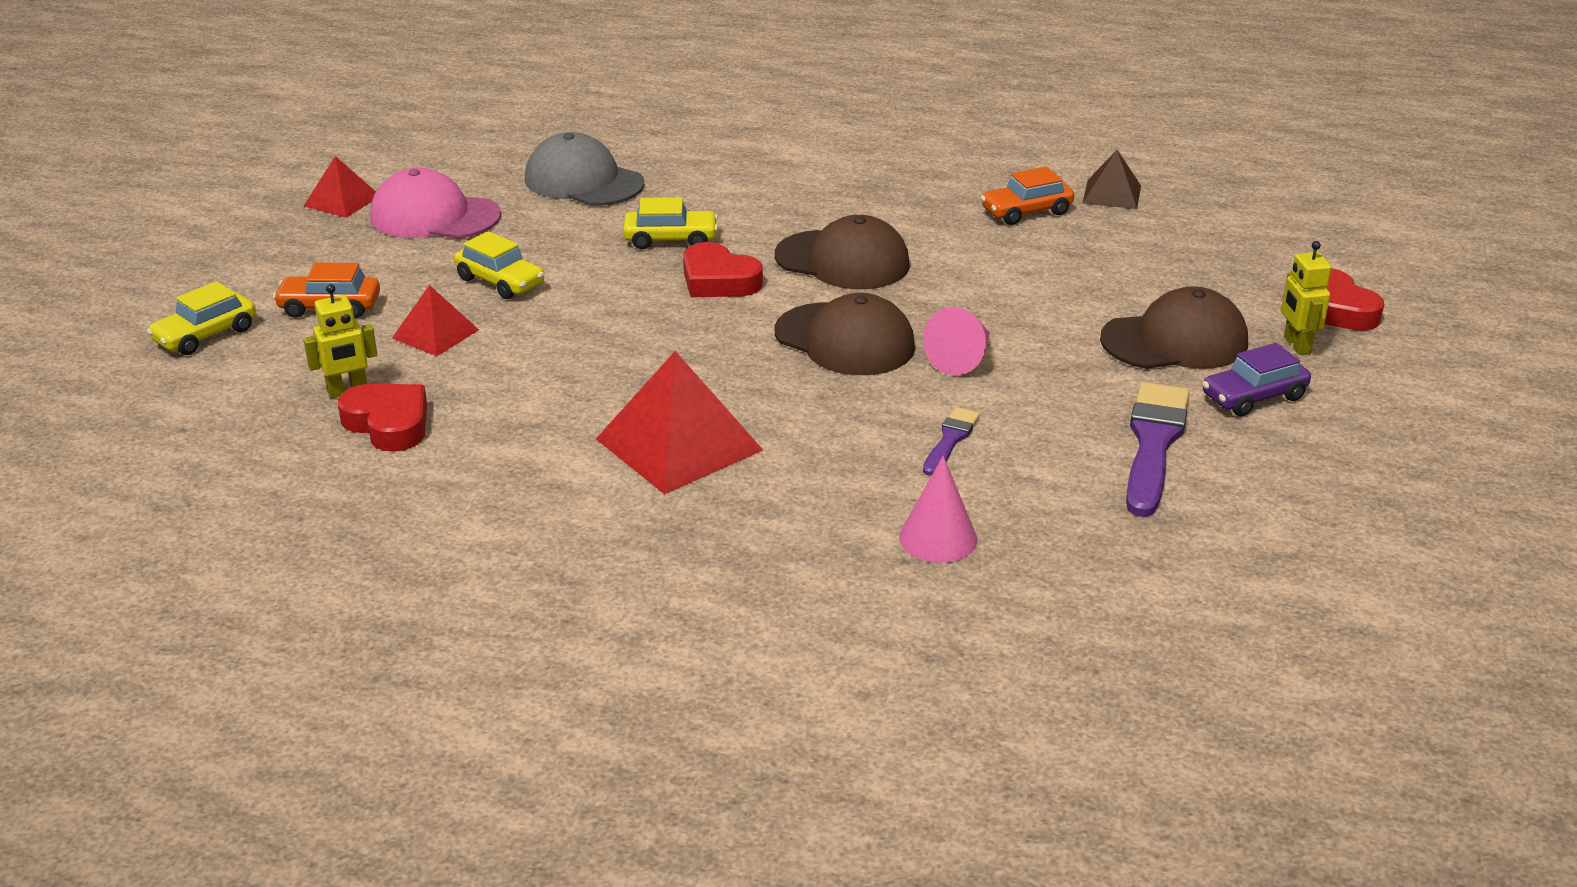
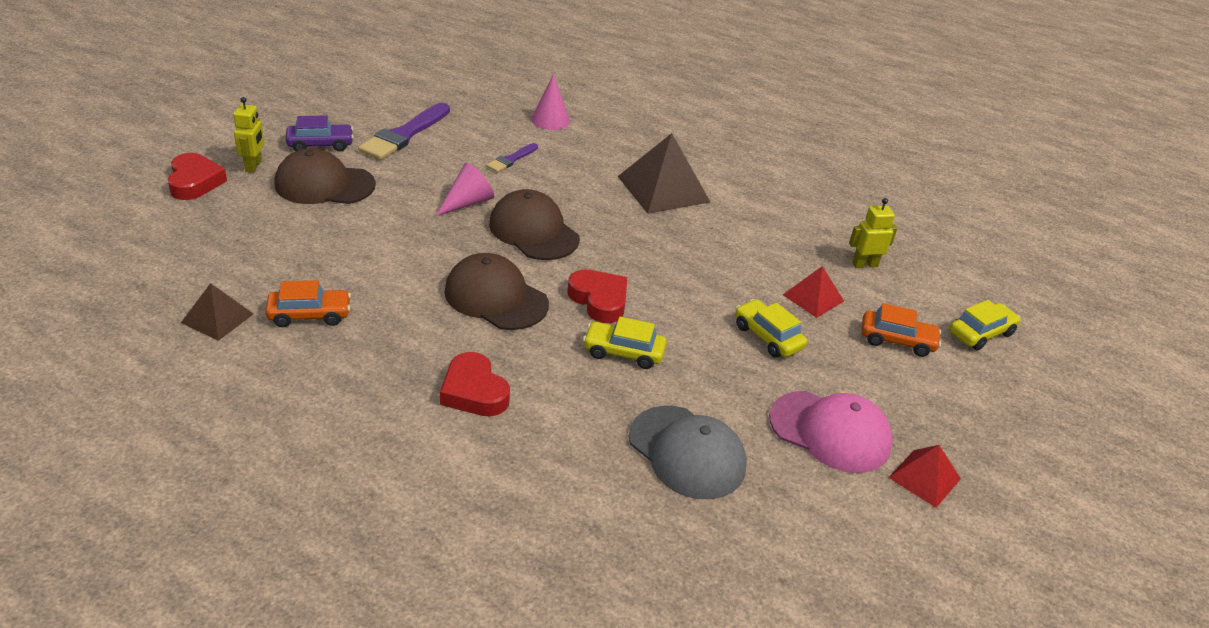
camera: 170 degrees left, 5 degrees up
red heart [338,384,427,452] -> red heart moved to [440,352,510,416]
red pyramid [596,351,763,494] -> brown pyramid [618,133,710,214]

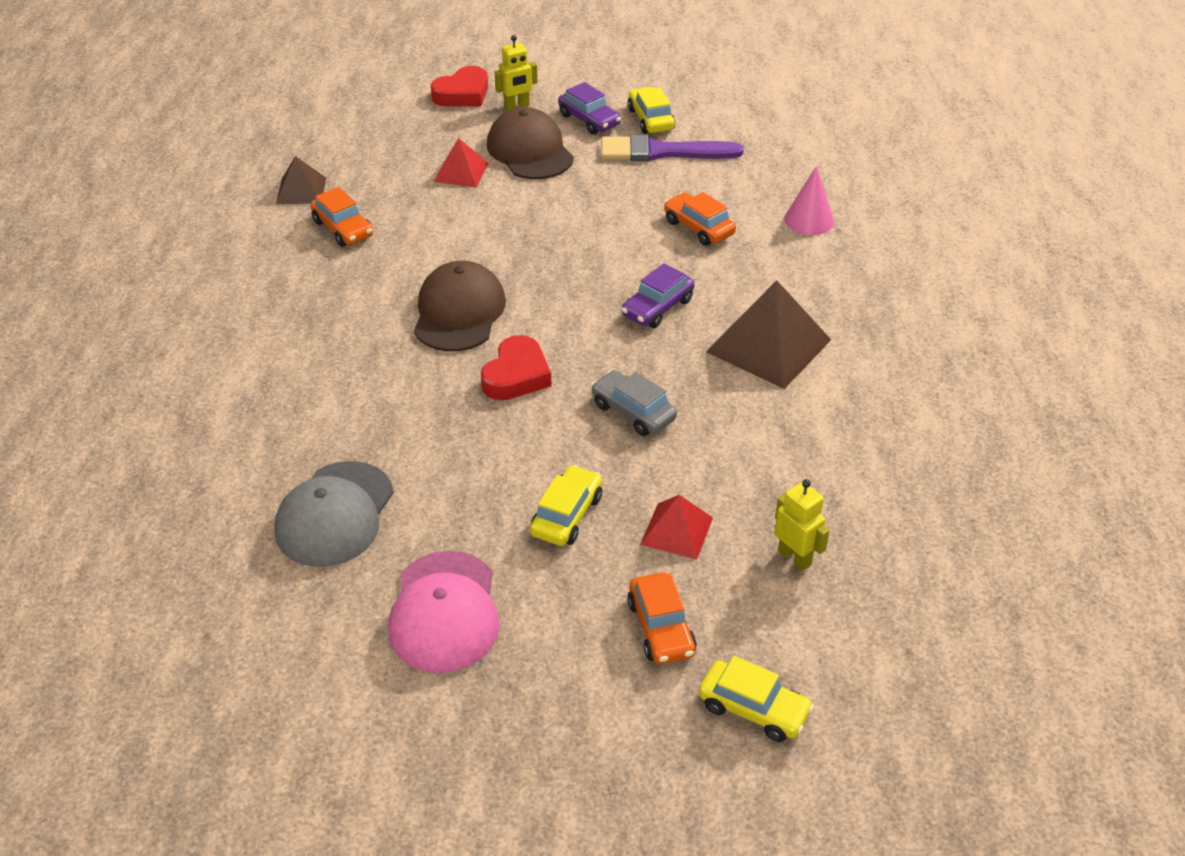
camera: 65 degrees right, 5 degrees up
pink cone [436,163,494,216] -> none
red heart [440,352,510,416] -> none
purple brush [486,143,538,173] -> orange car [664,192,736,246]
brown cap [489,189,580,260] -> none
yellow car [583,317,667,369] -> yellow car moved to [628,87,675,134]
red pyramid [888,445,961,508] -> red pyramid moved to [434,138,488,187]
none -> grey car [591,370,677,436]
none -> purple car [621,263,695,328]

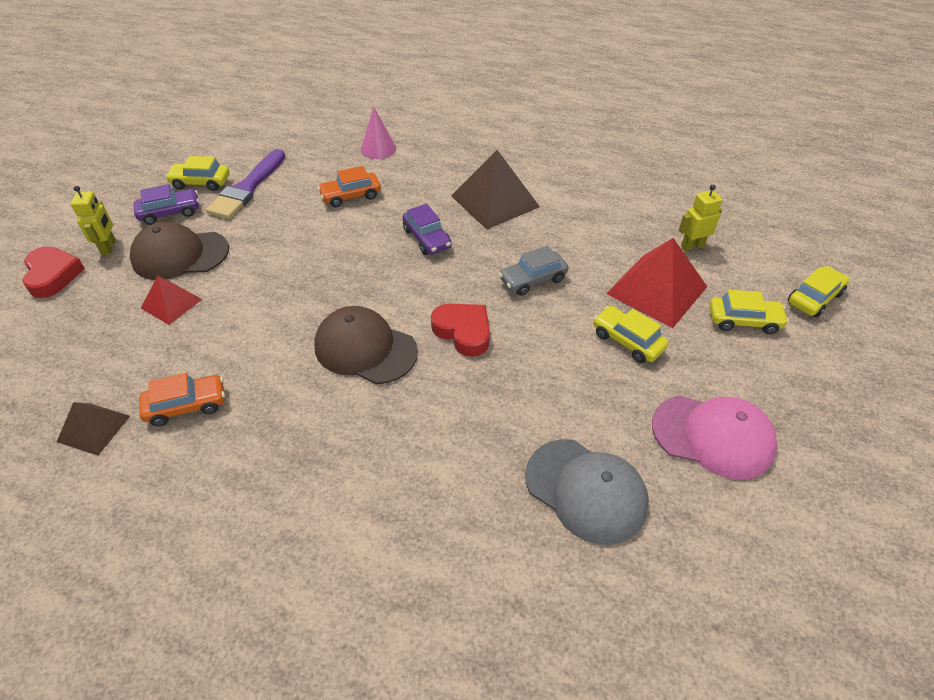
camera: 70 degrees left, 5 degrees up
orange car [627,573,697,664] -> yellow car [709,290,789,334]
red pyramid [640,495,713,560] -> red pyramid [606,238,707,328], size x1.79

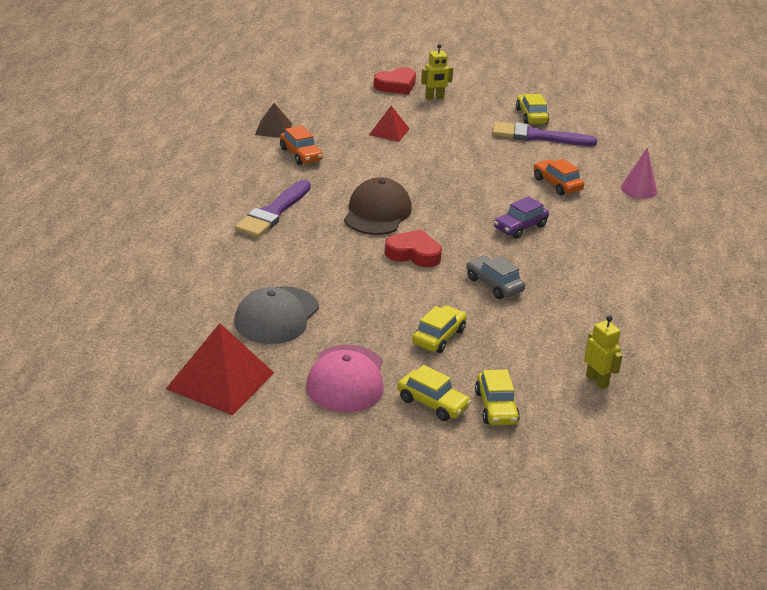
camera: 75 degrees right, 15 degrees down
brown cap [130,222,229,280] -> none
purple car [134,184,199,225] -> none
red heart [431,304,490,357] -> red heart turned 105 degrees counterclockwise [384,229,442,267]
brown pyramid [451,150,540,230] -> none
red pyramid [606,238,707,328] -> red pyramid moved to [166,323,274,415]
yellow car [788,266,849,317] -> yellow car moved to [397,365,471,421]
none -> purple brush [235,180,311,238]

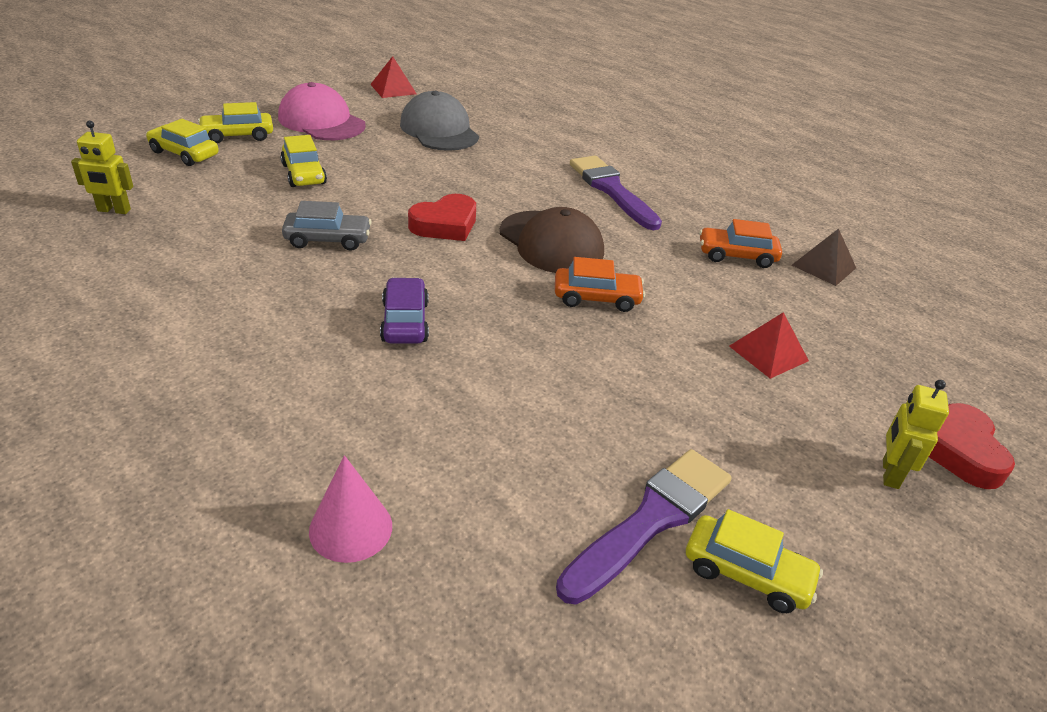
camera: 125 degrees right, 5 degrees up
red pyramid [166,323,274,415] -> red pyramid [370,56,417,98], size x0.56
orange car [534,159,584,195] -> orange car moved to [555,257,645,312]

